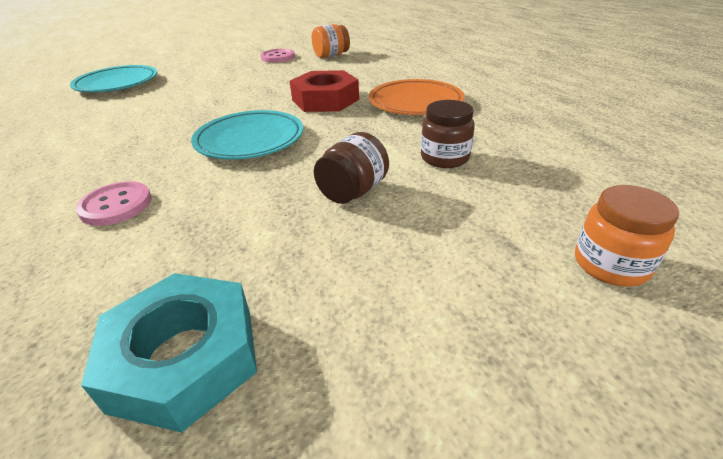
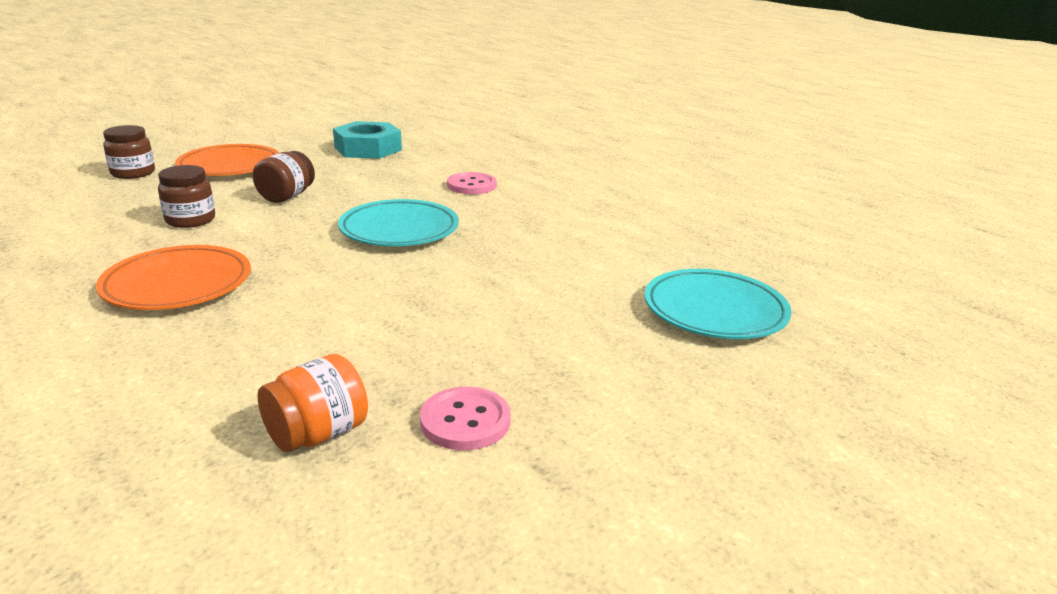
camera: 165 degrees right, 10 degrees down
red nut [290,70,359,112] -> none
orange jar [575,185,679,287] -> brown jar [103,125,155,179]
none -> orange plate [175,144,279,176]

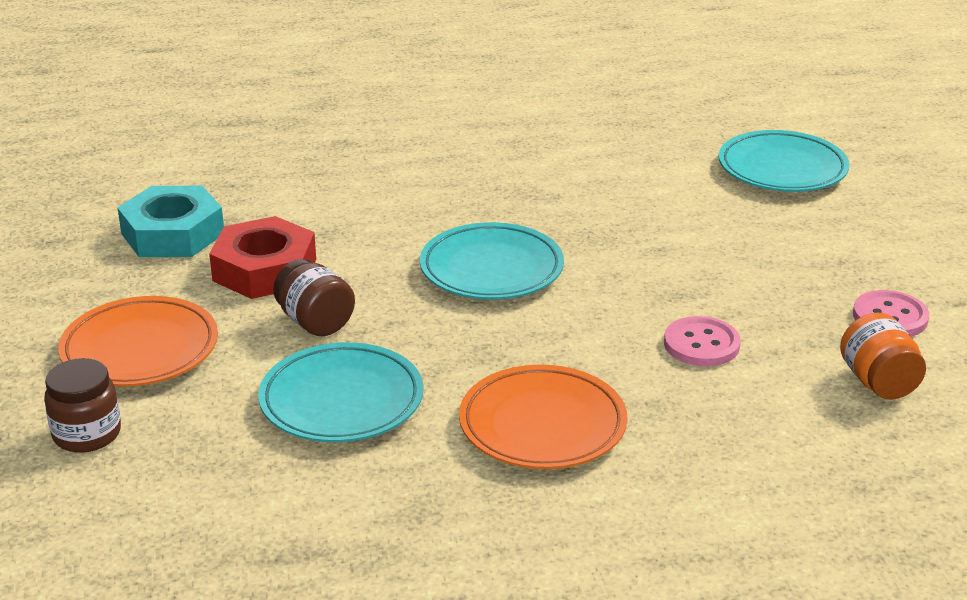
camera: 60 degrees left, 5 degrees up
brown jar [158,165,215,228] -> turquoise plate [258,342,423,442]
pink button [447,172,497,194] -> pink button moved to [664,316,741,367]
none -> red nut [209,216,316,299]

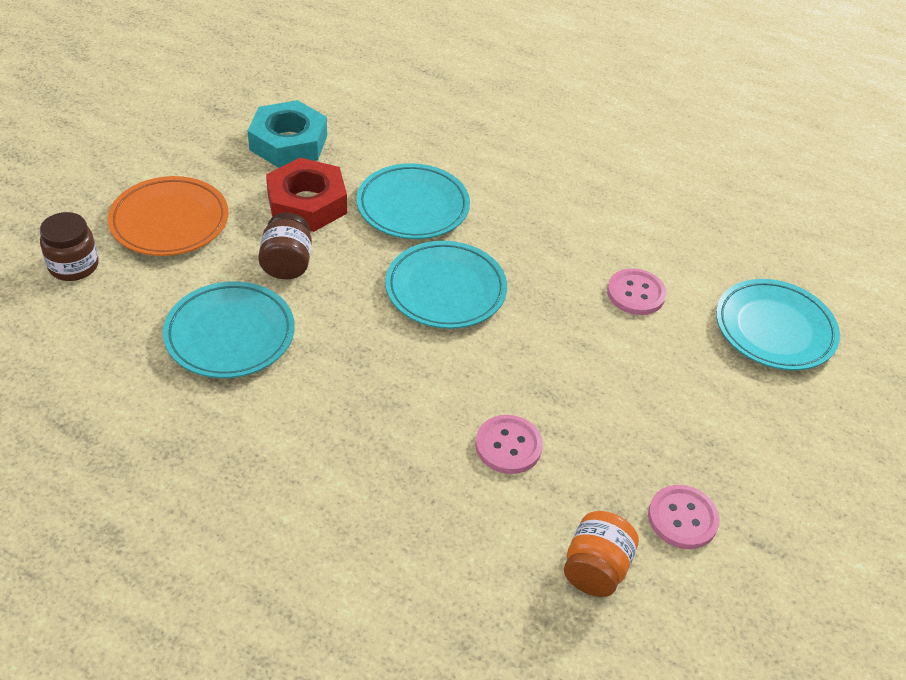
camera: 35 degrees right, 15 degrees up
orange plate [459,365,628,469] -> none
none -> turquoise plate [357,163,470,239]
none -> pink button [607,268,666,315]

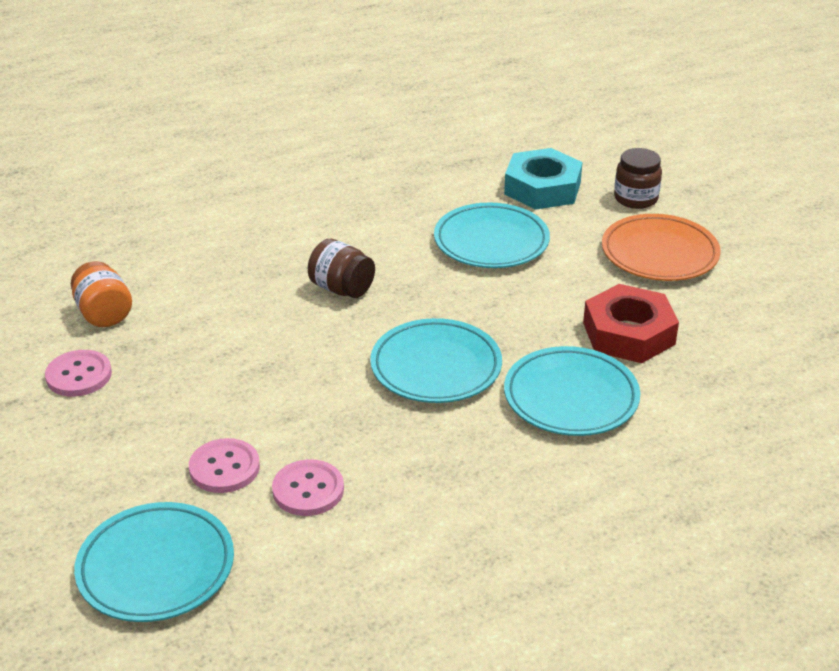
camera: 130 degrees right, 10 degrees down
turquoise nut [248,100,327,168] -> turquoise nut moved to [504,148,583,210]
brown jar [258,212,312,279] -> brown jar moved to [308,239,375,298]
pink button [475,415,543,474] -> pink button moved to [189,438,260,493]

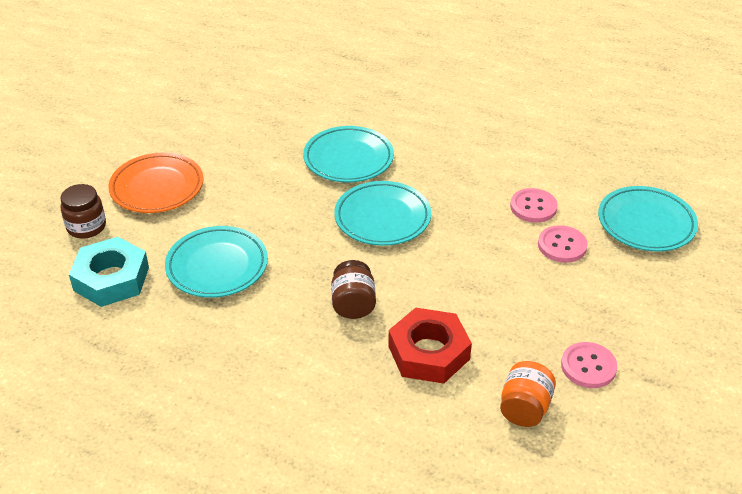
camera: 130 degrees left, 5 degrees up
red nut [583,284,679,363] -> red nut moved to [388,308,472,384]

